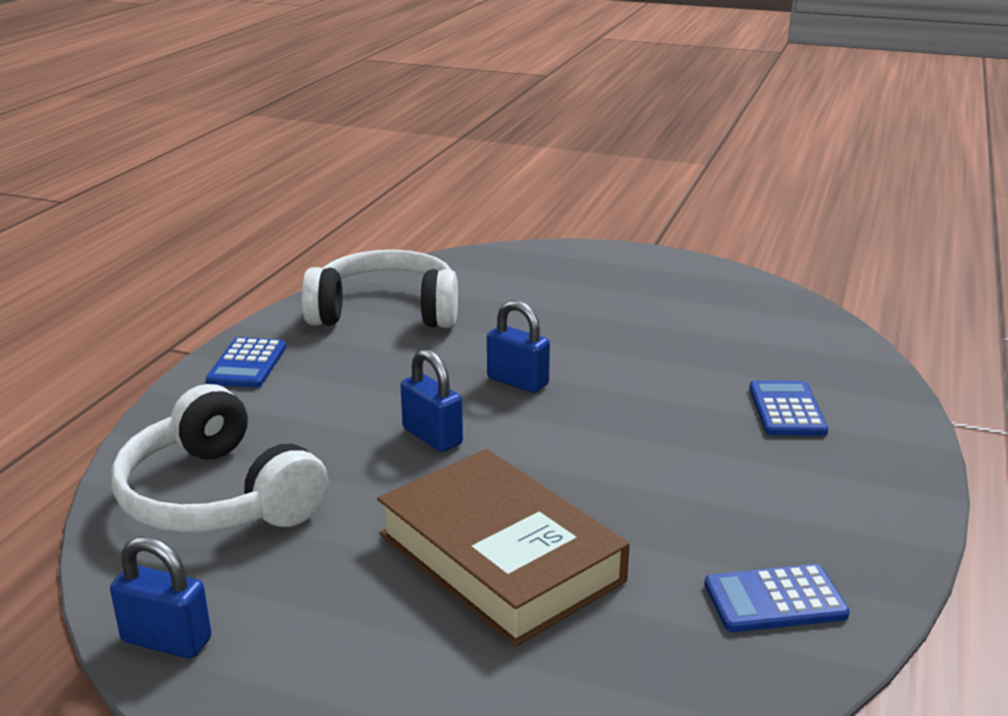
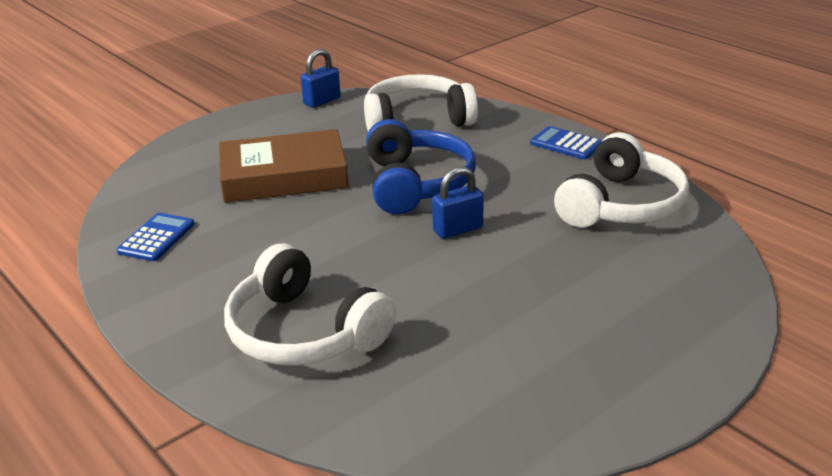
camera: 120 degrees right, 5 degrees up
blue padlock [401,349,463,452] -> blue headphones [366,119,476,214]
blue calculator [749,380,828,436] -> white headphones [224,243,396,366]

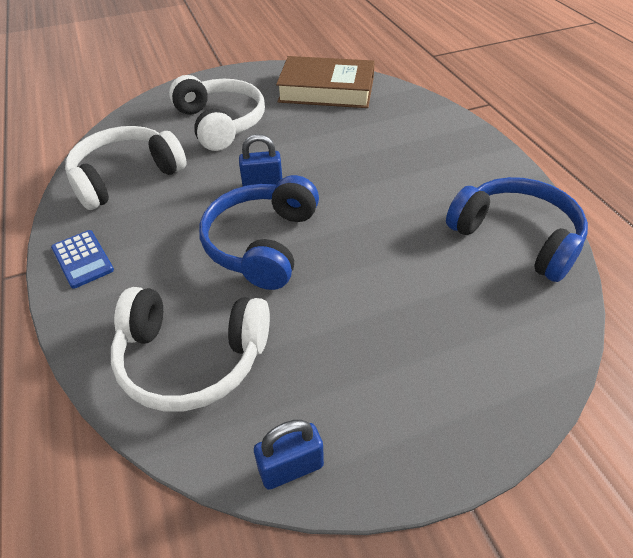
camera: 160 degrees left, 15 degrees up
blue calculator [117,213,195,261] -> blue headphones [446,177,588,282]
brown book [219,129,349,203] -> brown book moved to [276,56,375,108]
white headphones [224,243,396,366] -> white headphones moved to [169,75,265,151]

